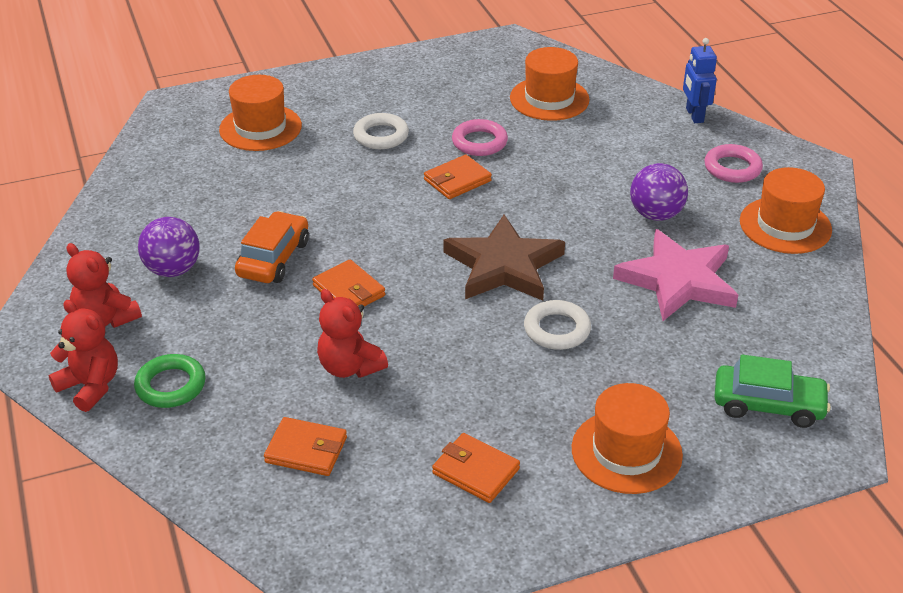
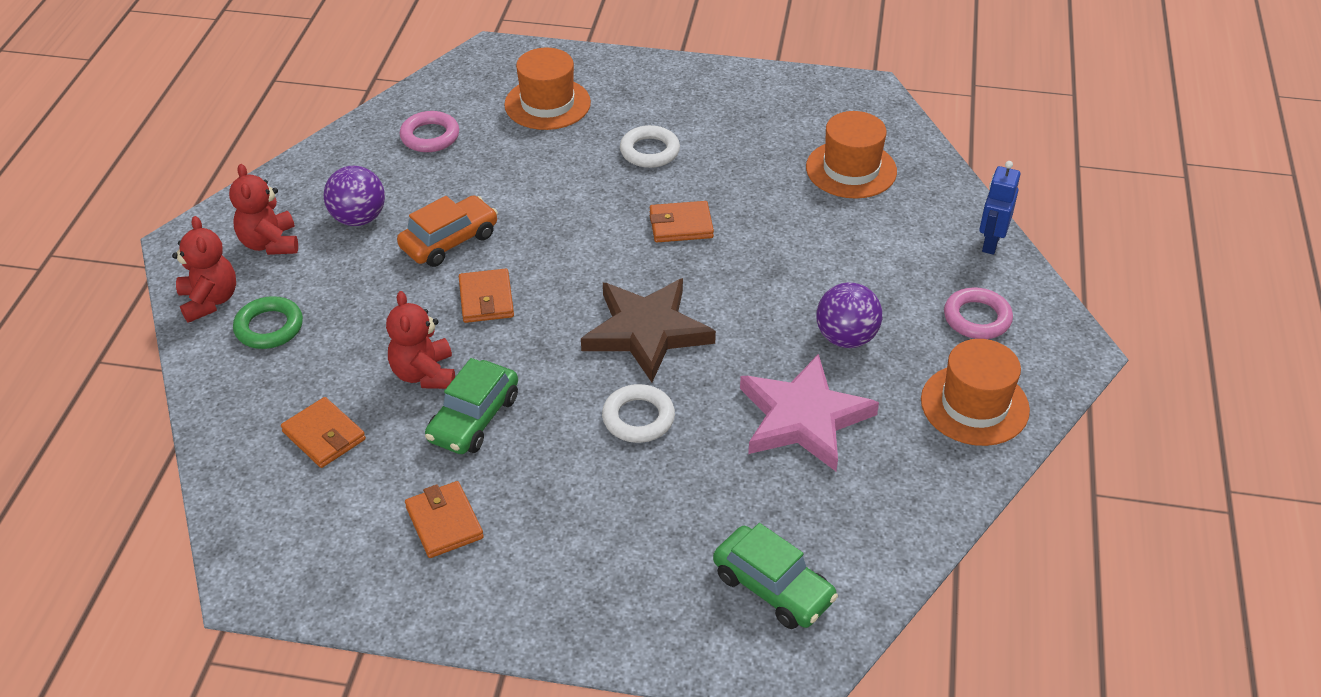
camera: 30 degrees right, 5 degrees up
pink ring [452,119,508,156] -> pink ring moved to [399,111,459,152]
orange hat [572,383,683,494] -> none
none -> green car [425,358,518,454]

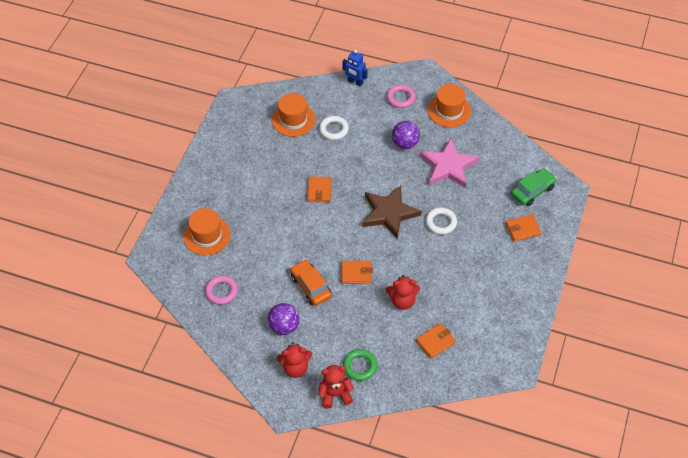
camera: 80 degrees left, 10 degrees up
orange wallet [405,481,484,558] -> orange wallet moved to [505,214,541,242]
green car [425,358,518,454] -> none
white ring [620,125,680,168] -> white ring moved to [319,116,349,140]

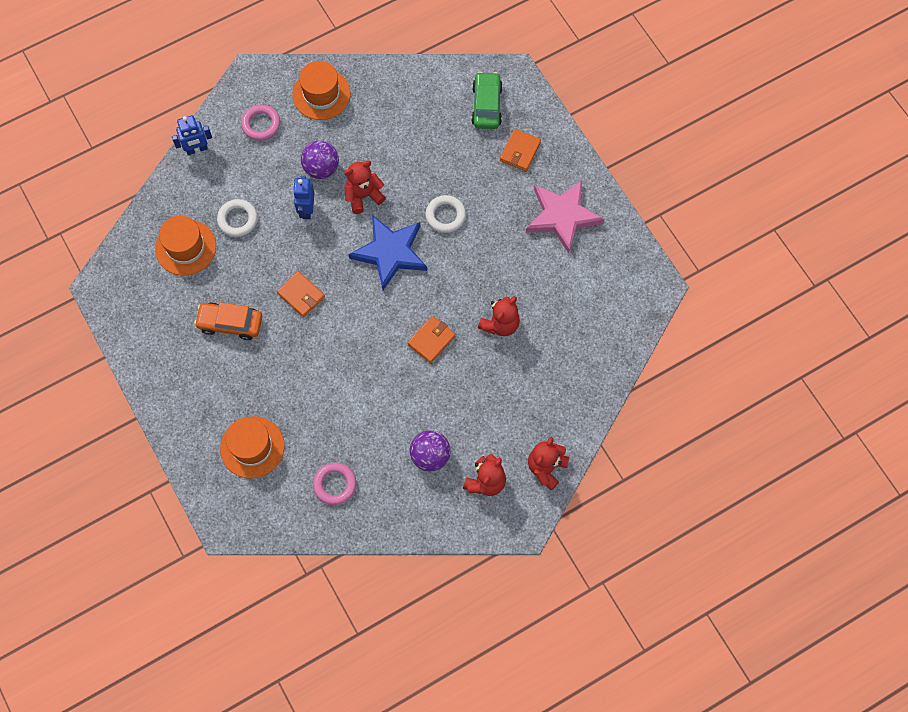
camera: 50 degrees left, 15 degrees up
orange car [290,259,332,306] -> orange car moved to [194,302,262,340]
green ring [343,349,377,381] -> none
brown star [362,185,422,239] -> blue star [348,215,427,290]
orange wallet [416,323,456,359] -> none
pink star [420,138,479,188] -> pink star moved to [526,180,604,253]
none -> blue robot [293,176,314,219]
none -> red teddy bear [344,161,386,214]

